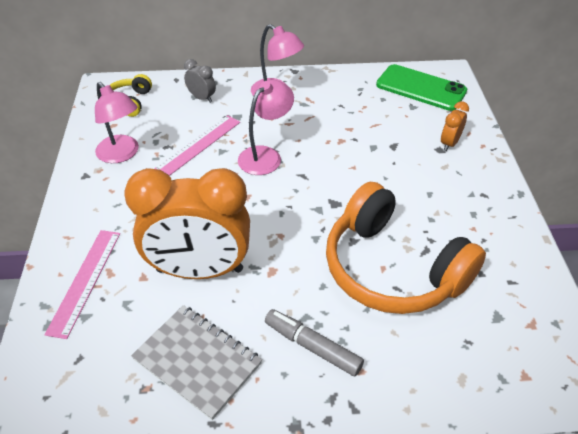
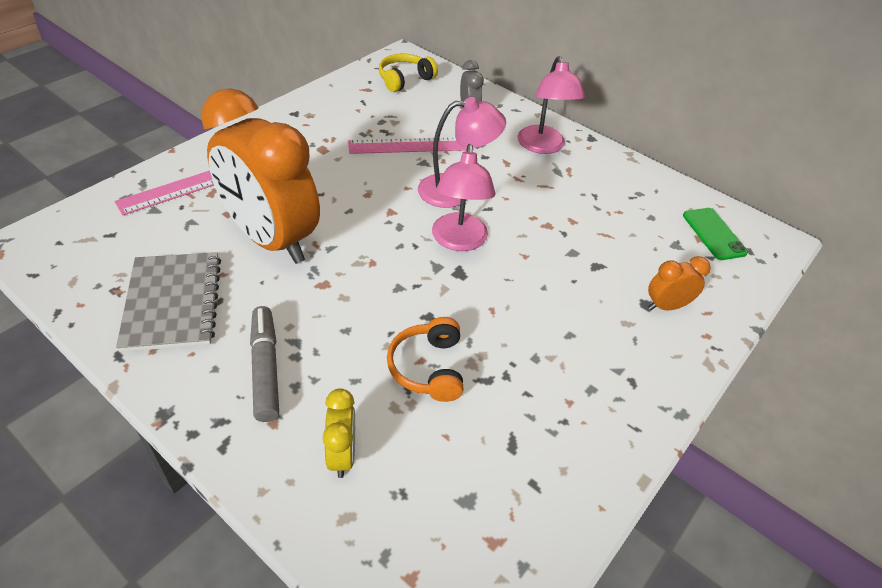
camera: 40 degrees right, 0 degrees up
pink lamp [95,82,139,163] -> pink lamp moved to [432,144,495,251]
orange headphones [326,182,486,314] -> orange headphones [387,317,464,402], size x0.46
green phone [376,64,467,111] -> green phone [683,208,748,260], size x0.59
none -> yellow clock [323,388,355,478]

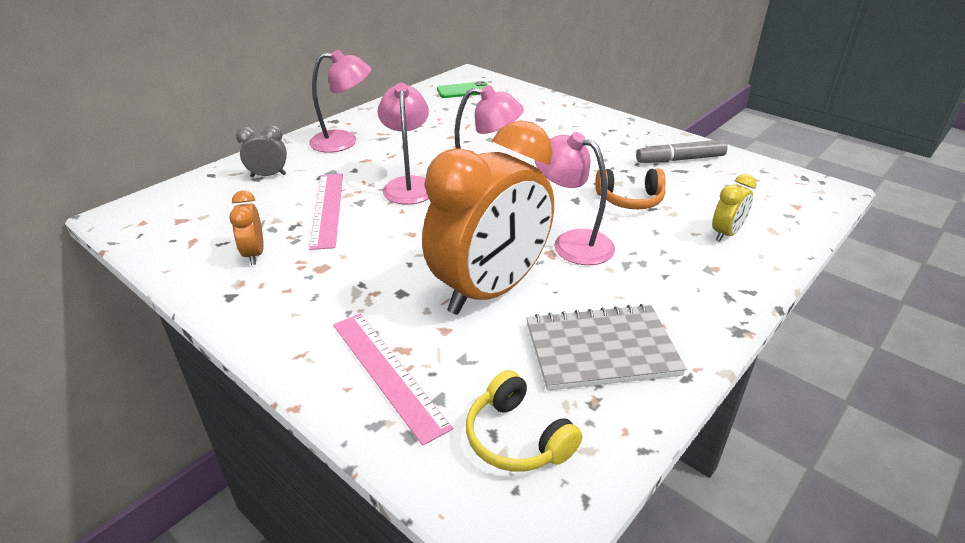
camera: 85 degrees left, 10 degrees down
grey marker [250,306,279,422] -> grey marker moved to [636,139,728,163]
yellow clock [323,388,355,478] -> yellow clock turned 135 degrees clockwise [712,174,757,242]
yellow headphones [379,53,438,92] -> yellow headphones moved to [466,370,582,472]
orange clock [648,256,711,310] -> orange clock moved to [229,190,264,265]
none -> pink lamp [534,132,615,265]

